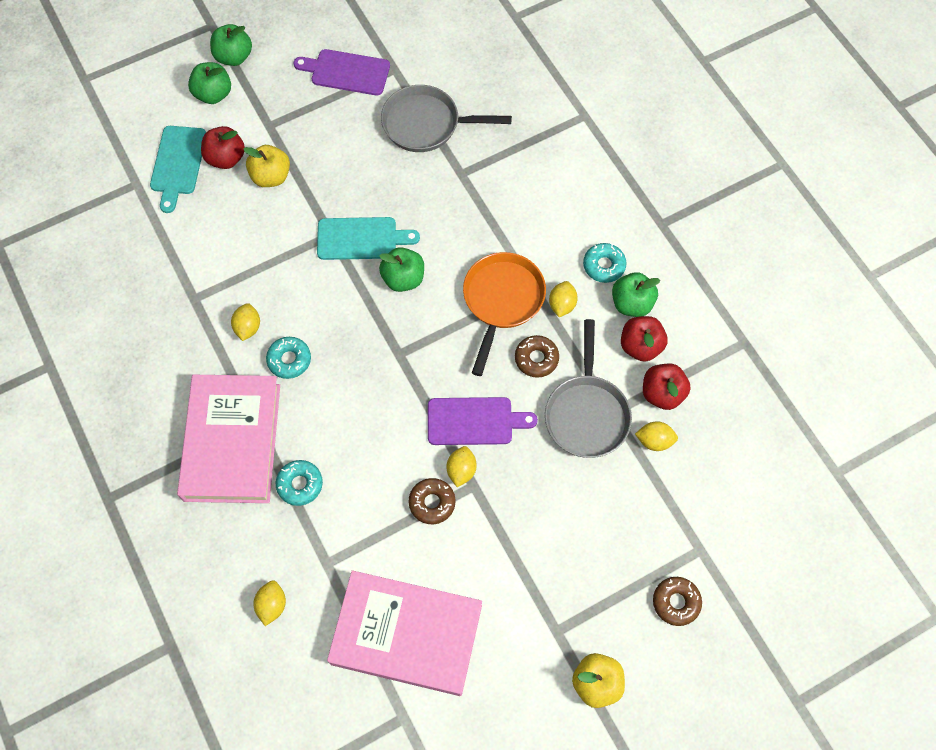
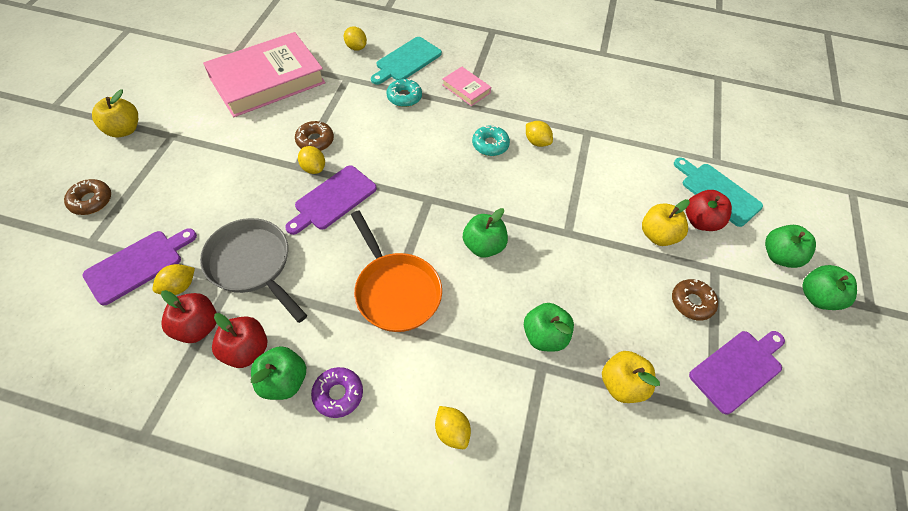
camera: 130 degrees right, 10 degrees down
pink book [177,375,280,503] -> pink book [442,67,491,106], size x0.43
turquoise cutting board [317,217,420,260] -> turquoise cutting board moved to [371,37,442,85]
grey pan [381,85,512,152] -> yellow apple [602,351,660,403]
brown donut [515,335,559,378] -> brown donut moved to [672,279,718,321]
yellow lemon [549,281,578,317] -> yellow lemon moved to [435,406,471,449]
turquoise donut [583,243,626,283] -> purple donut [311,367,363,418]
none -> purple cutting board [82,228,197,305]
none -> green apple [524,303,574,352]

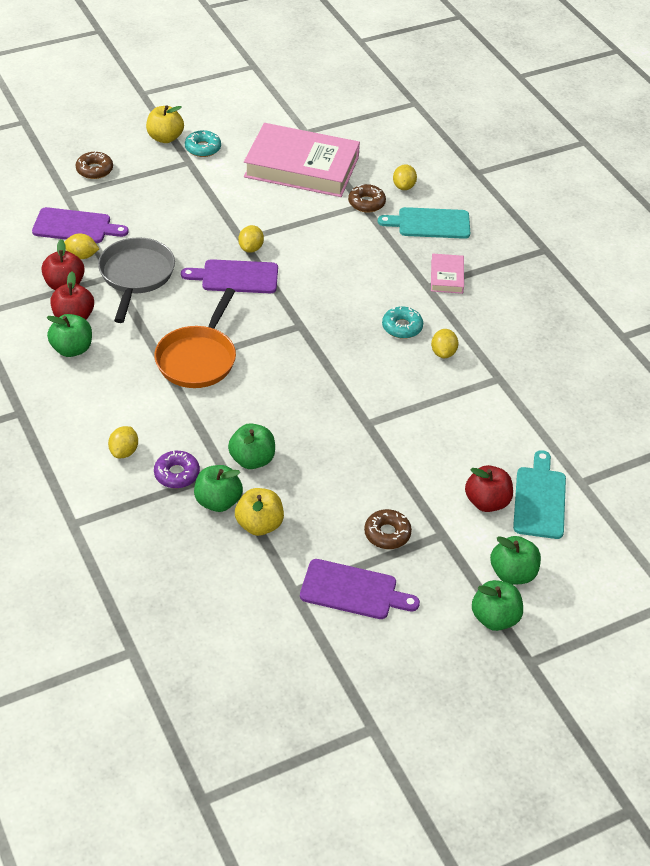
camera: 50 degrees right, 10 degrees down
brown donut [295,121,334,151] -> brown donut moved to [348,184,386,213]
purple donut [311,367,363,418] -> purple donut moved to [154,451,200,488]
turquoise donut [386,79,422,107] -> turquoise donut moved to [185,130,221,157]
green apple [463,208,508,258] -> green apple moved to [194,465,243,512]
yellow apple [642,199,690,246] -> none

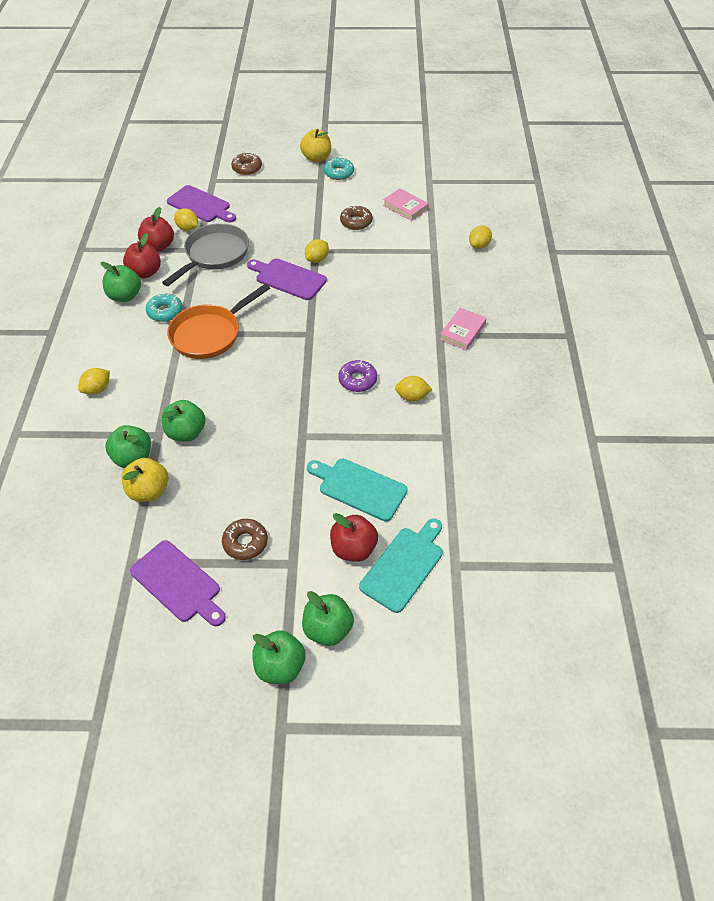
camera: 30 degrees right, 5 degrees up
purple donut [154,451,200,488] -> purple donut moved to [338,360,377,392]
pink book [244,123,360,197] -> pink book [383,188,429,221], size x0.43
brown donut [348,184,386,213] -> brown donut moved to [340,205,373,230]
turquoise cutting board [378,207,470,239] -> turquoise cutting board moved to [307,459,408,522]
turquoise donut [382,306,423,339] -> turquoise donut moved to [146,292,183,322]
yellow lemon [431,329,459,358] -> yellow lemon turned 60 degrees clockwise [395,376,432,402]

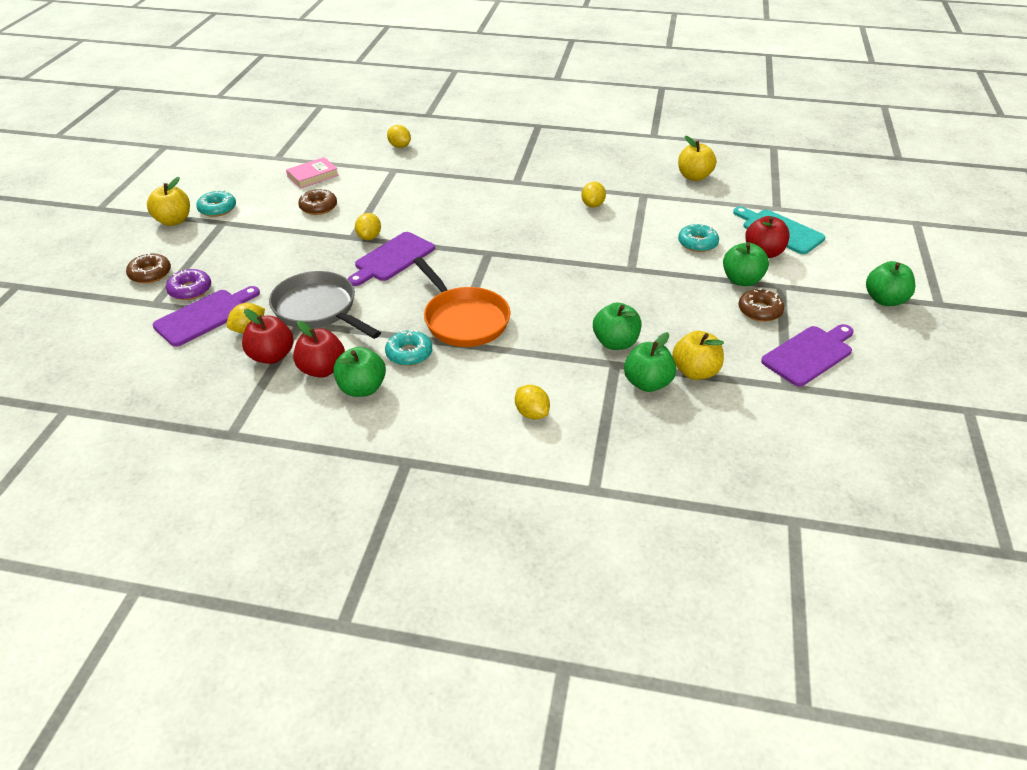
camera: 80 degrees left, 10 degrees down
green apple [302,591,354,646] -> green apple moved to [723,242,769,286]
yellow lemon [305,239,329,263] -> yellow lemon turned 45 degrees clockwise [355,213,381,240]
turquoise cutting board [307,459,408,522] -> turquoise donut [678,223,719,252]
purple donut [338,360,377,392] -> purple donut moved to [166,269,211,300]
pink book [440,308,487,351] -> none
none -> yellow apple [678,136,716,181]

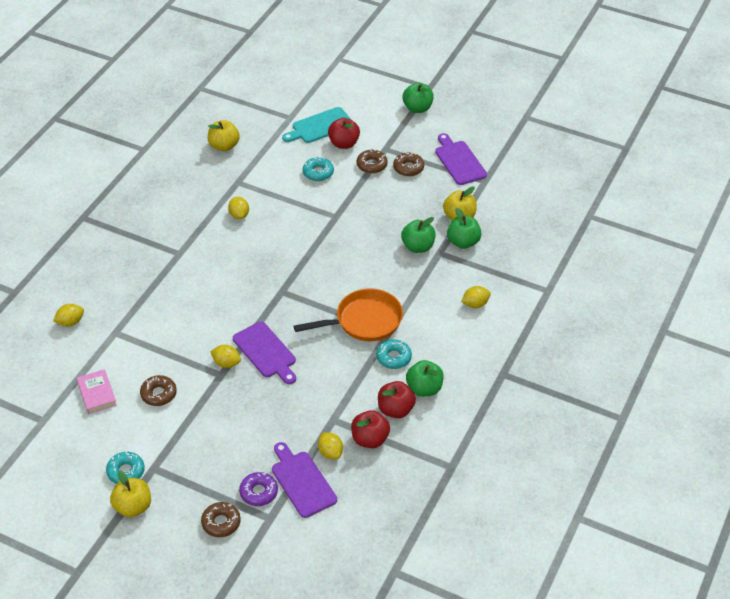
camera: 75 degrees left, 5 degrees up
grey pan [269,271,381,339] -> none
yellow lemon [581,182,606,208] -> yellow lemon turned 45 degrees clockwise [228,197,249,219]
green apple [723,242,769,286] -> brown donut [356,149,388,174]

